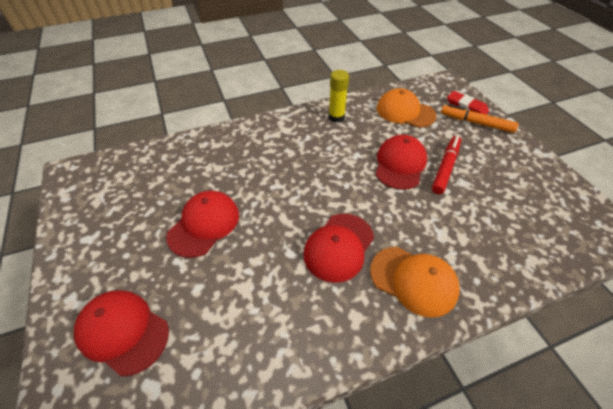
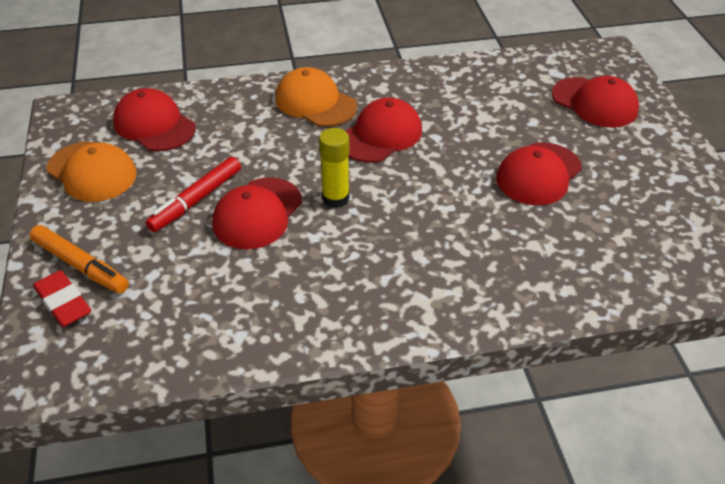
camera: 170 degrees left, 5 degrees down
yellow glue stick [328,70,349,122] -> yellow glue stick moved to [319,128,349,208]
orange cap [377,88,437,128] -> orange cap moved to [47,142,137,202]
none -> red cap [113,88,196,152]

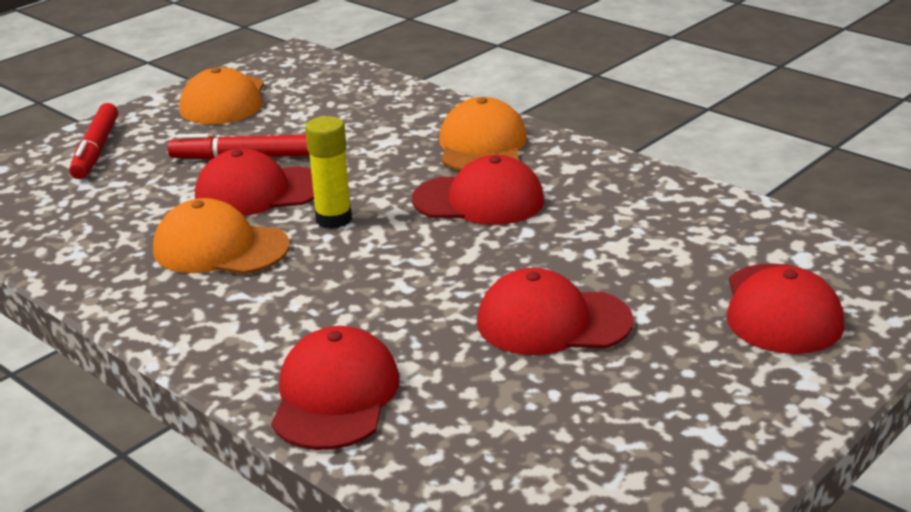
camera: 55 degrees right, 15 degrees down
orange marker [29,225,129,294] -> red marker [69,103,118,179]
red eraser [33,270,91,327] -> none
red cap [113,88,196,152] -> red cap moved to [271,326,399,450]
none -> orange cap [153,198,290,274]

